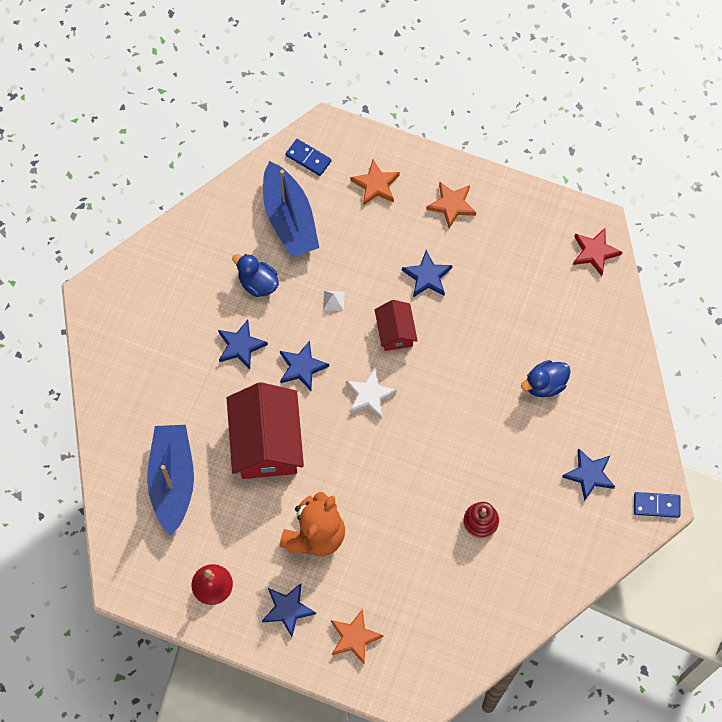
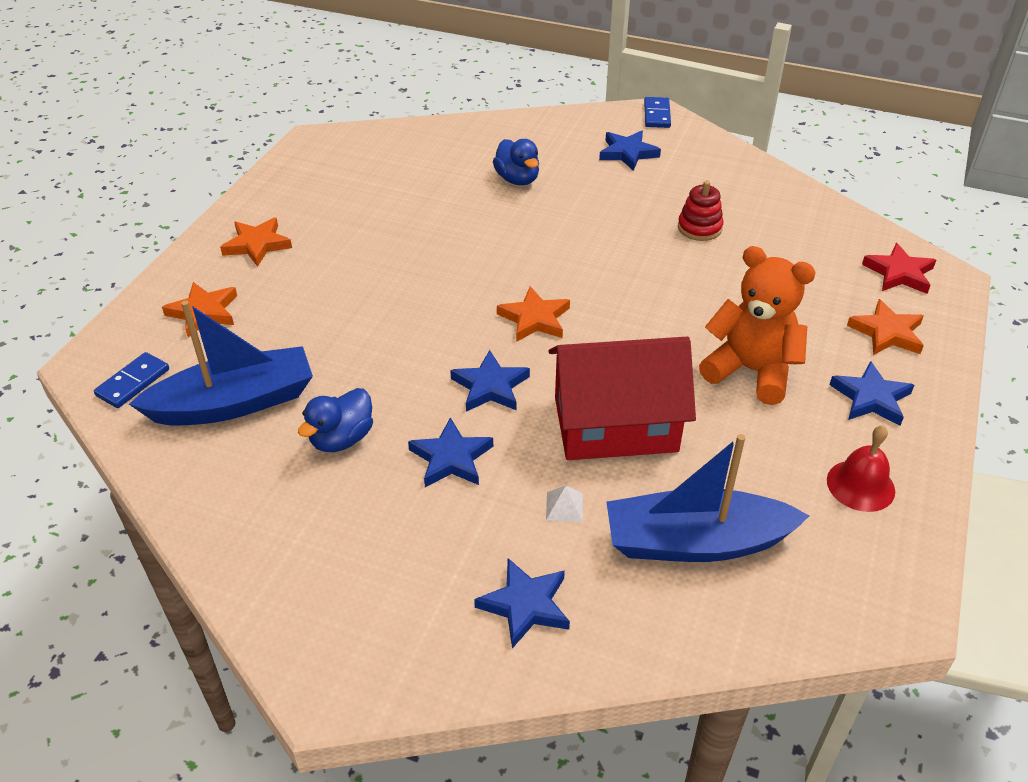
camera: 90 degrees left, 25 degrees down
white pyramid [323,291,345,311] -> white pyramid moved to [546,486,583,522]
white star [346,368,397,419] -> orange star [497,286,570,342]
red house [375,300,418,351] -> none
blue star [402,250,453,297] -> blue star moved to [474,558,570,649]
red star [573,228,622,276] -> red star moved to [862,243,936,294]

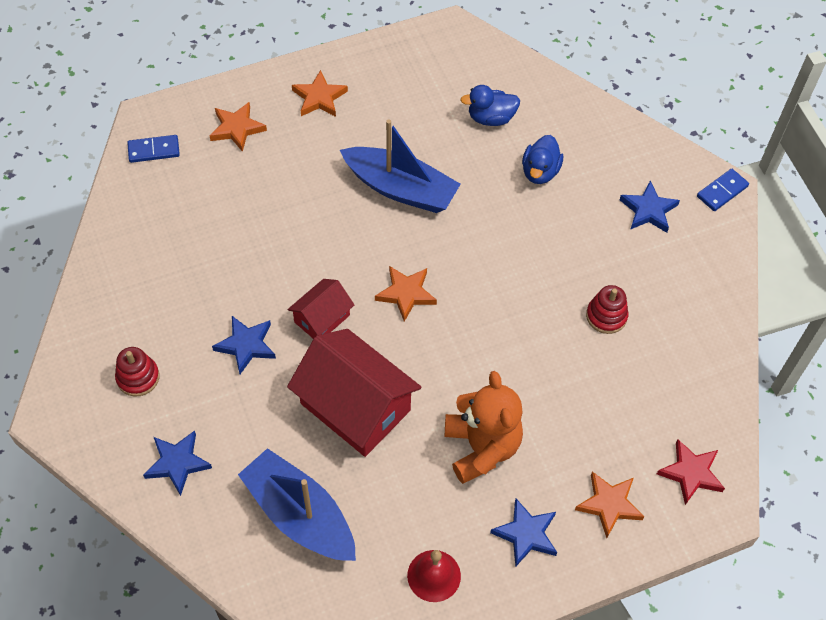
camera: 45 degrees right, 15 degrees up
blue boat [129,300,313,426] -> blue boat moved to [340,120,461,213]
blue duck [298,388,373,452] -> blue duck moved to [461,85,520,126]
blue star [450,350,530,412] -> red house [287,279,354,339]
white pyramid [546,486,583,522] -> none
none -> red stacking toy [115,347,159,397]

